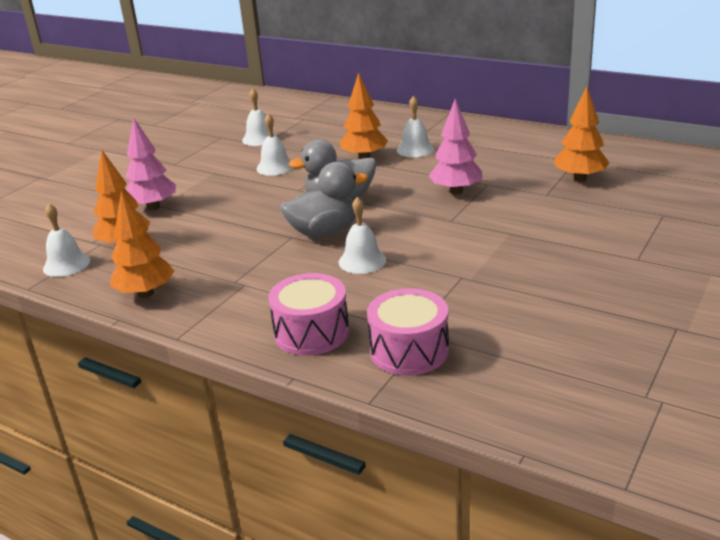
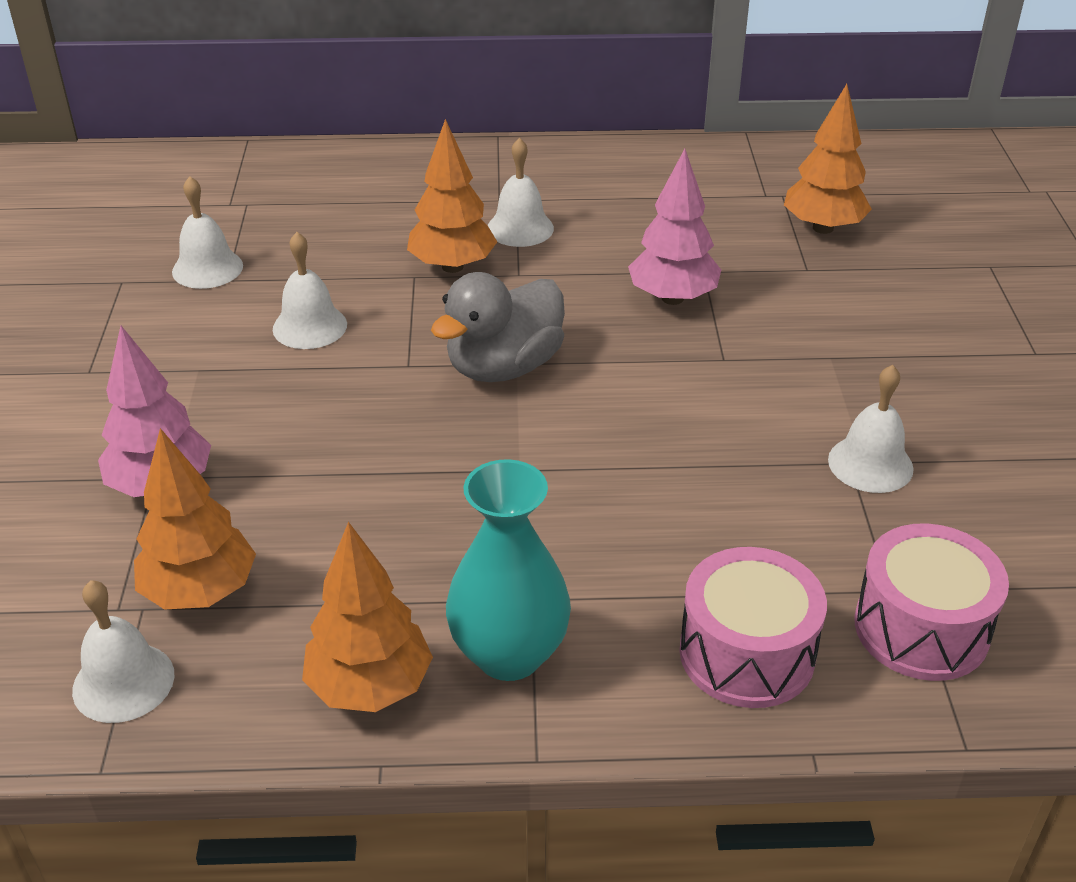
camera: 35 degrees left, 10 degrees up
grey duck [280,162,368,238] -> none
white bell [339,197,386,274] -> white bell moved to [828,365,914,493]
none -> turquoise vase [446,459,571,681]

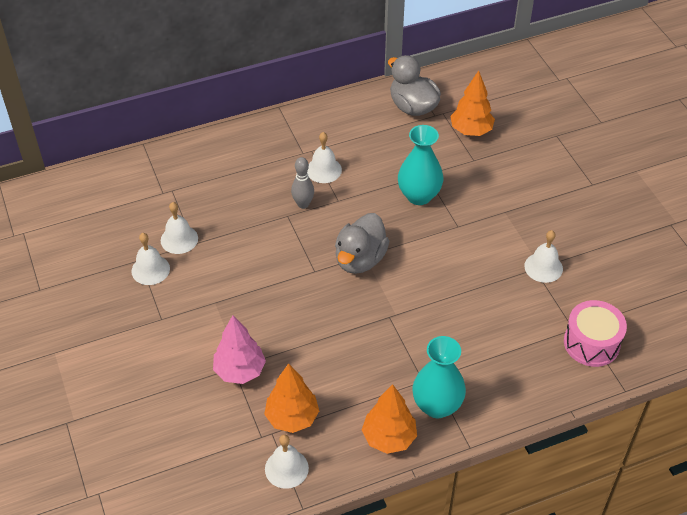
camera: 20 degrees left, 10 degrees up
white bell [273,232,347,349] -> white bell moved to [131,233,170,285]
orange tree [407,119,497,273] -> grey bowling pin [291,157,314,209]
pink tree [628,149,721,305] -> turquoise vase [398,125,443,205]
pink drum [679,547,827,708] -> none
none -> grey duck [388,55,441,116]

